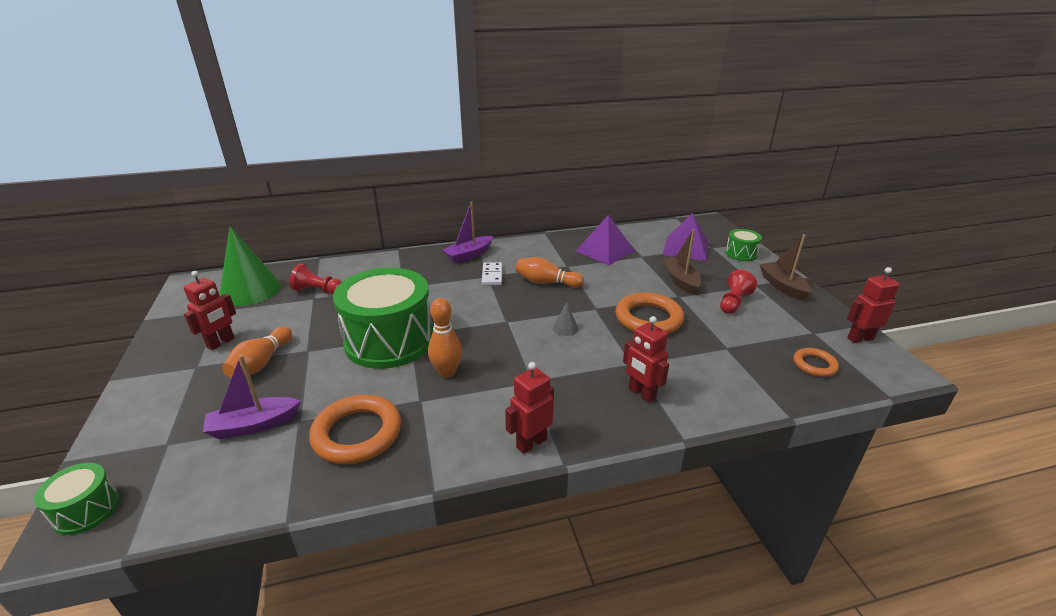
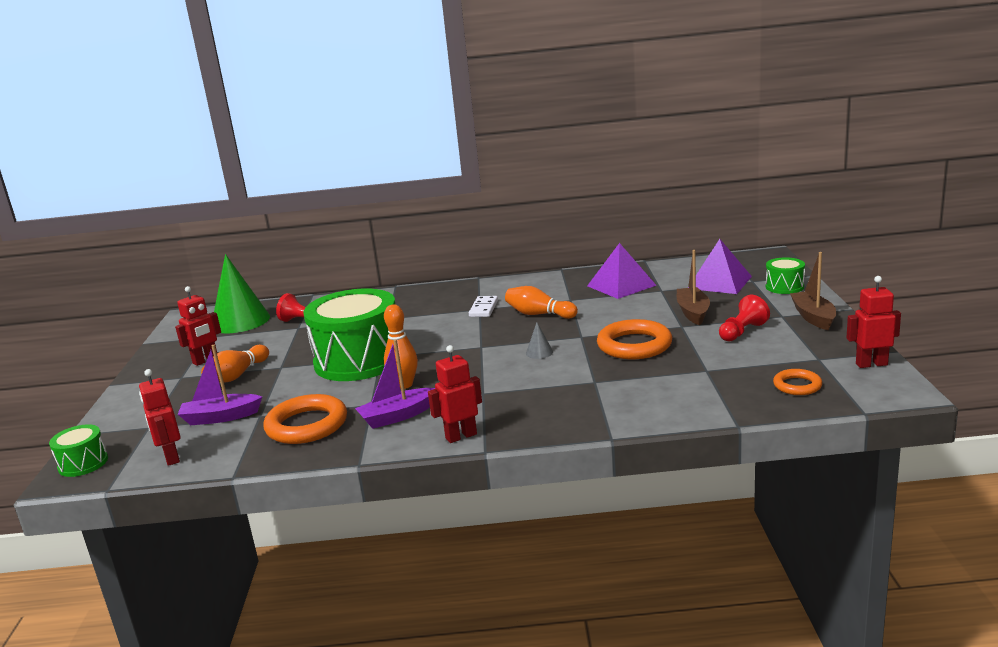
camera: 15 degrees right, 10 degrees down
purple boat [443,202,493,263] -> purple boat moved to [355,339,435,429]
red robot [623,316,669,403] -> red robot moved to [139,369,180,466]

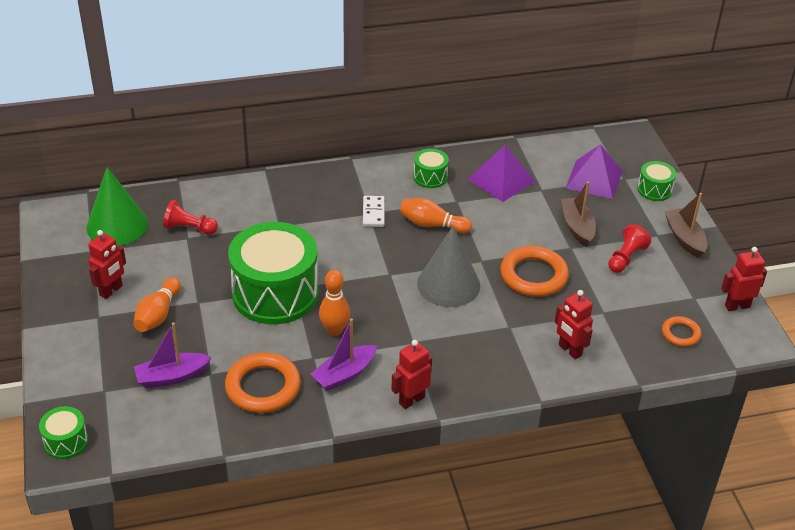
camera: 15 degrees left, 20 degrees up
red robot [139,369,180,466] -> red robot moved to [555,290,593,359]
grey cone [526,323,553,359] -> grey cone [417,226,480,307], size x2.48
none -> green drum [413,148,449,188]

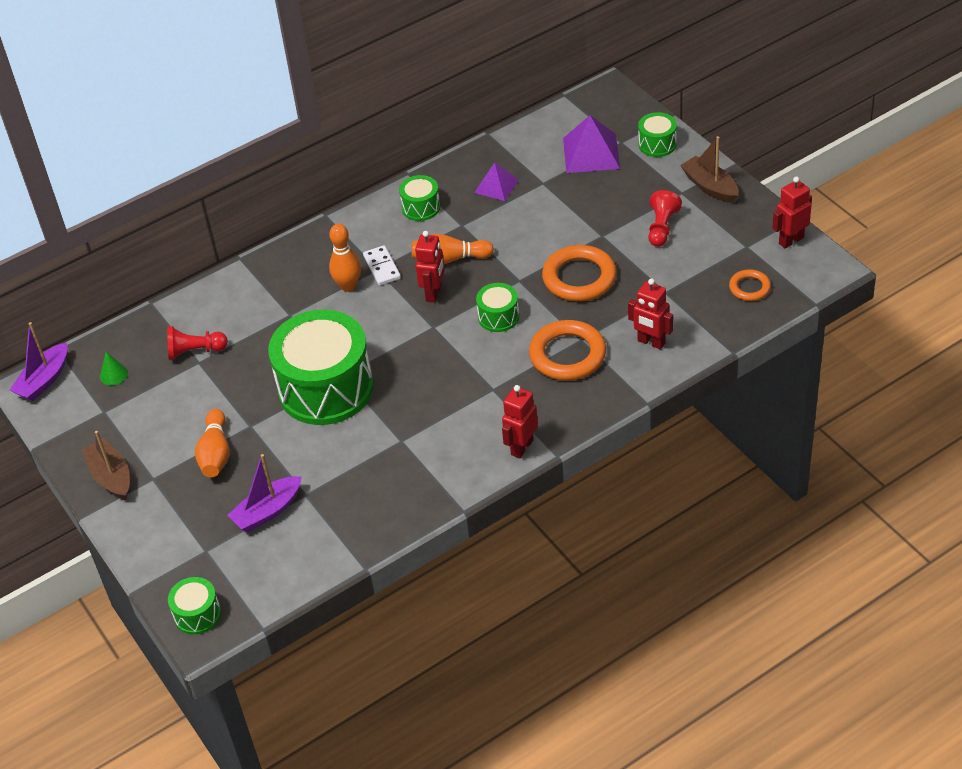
camera: 15 degrees left, 5 degrees up
green cone [86,167,148,246] -> green cone [100,352,128,385], size x0.40
red robot [88,230,126,299] -> red robot moved to [415,231,445,303]
orange ring [225,353,301,413] -> orange ring moved to [529,320,606,381]
purple boat [311,319,377,391] -> purple boat moved to [10,322,68,401]
orange bowling pin [319,270,350,336] -> orange bowling pin moved to [329,224,361,292]
grey cone [417,226,480,307] -> green drum [476,283,519,332]
purple pyramid [468,145,535,202] -> purple pyramid [474,162,519,201], size x0.63
brown boat [561,182,596,247] -> brown boat moved to [82,431,130,500]

